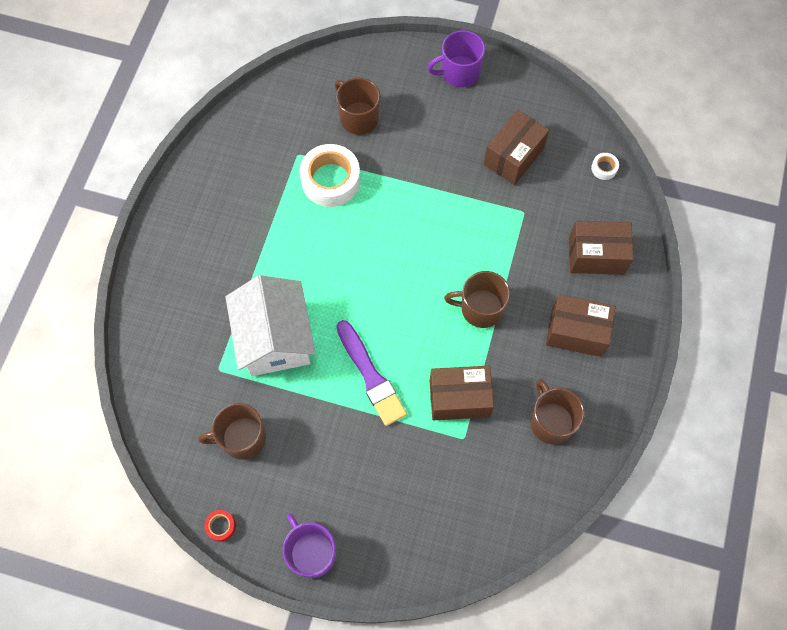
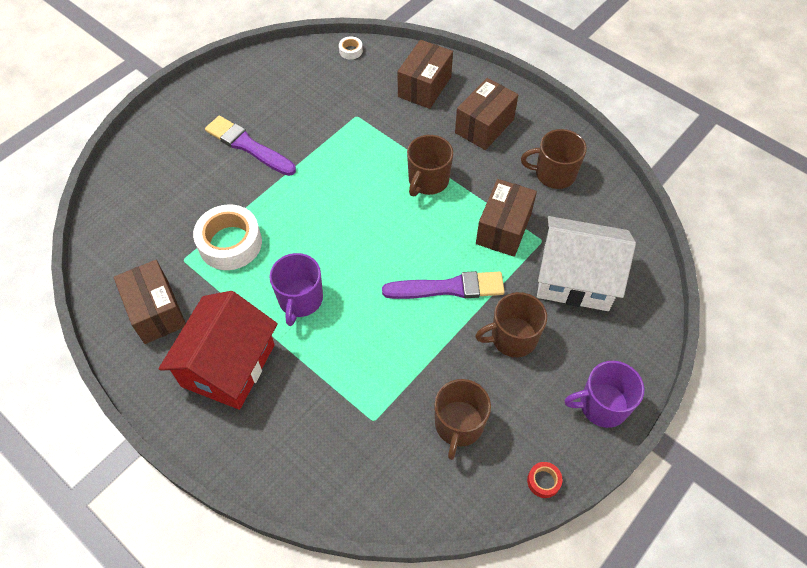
camera: 65 degrees left, 10 degrees down
white house [225,275,316,376] -> white house moved to [537,216,636,311]
brown mug [335,78,380,135] -> brown mug moved to [475,292,547,357]
purple mug [427,30,485,87] -> purple mug moved to [269,253,323,326]
brown box [484,110,549,185] -> brown box moved to [114,260,186,344]
none -> red house [158,291,278,410]
none -> purple brush [205,116,296,176]

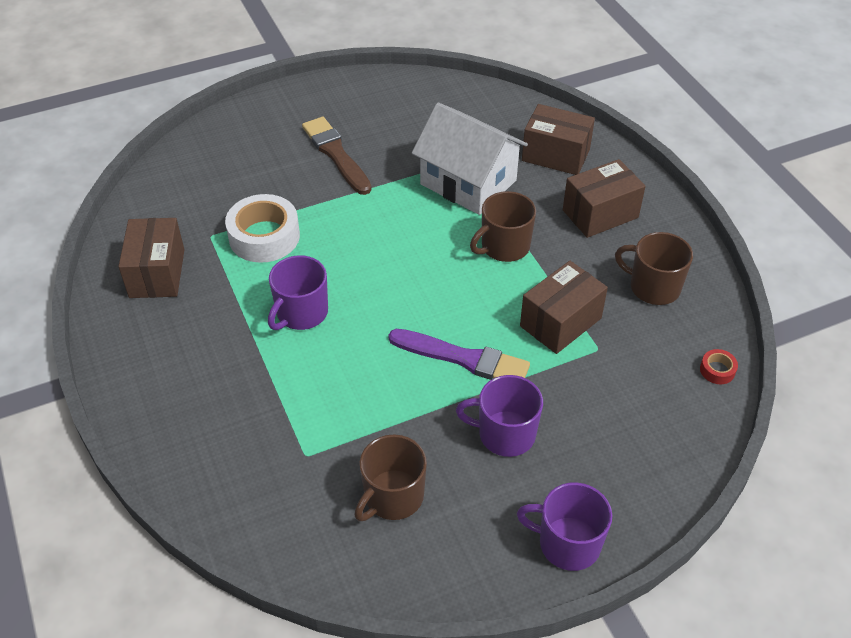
camera: 25 degrees right, 10 degrees down
red house [158,291,278,410] -> none
purple brush [205,116,296,176] -> brown brush [302,117,372,195]
white tape [339,36,363,60] -> none
brown box [398,40,453,109] -> brown box turned 60 degrees clockwise [522,104,595,175]
brown mug [475,292,547,357] -> purple mug [456,375,543,457]
red tape [527,462,563,498] -> red tape moved to [700,349,738,384]
white house [537,216,636,311] -> white house moved to [412,102,528,215]

